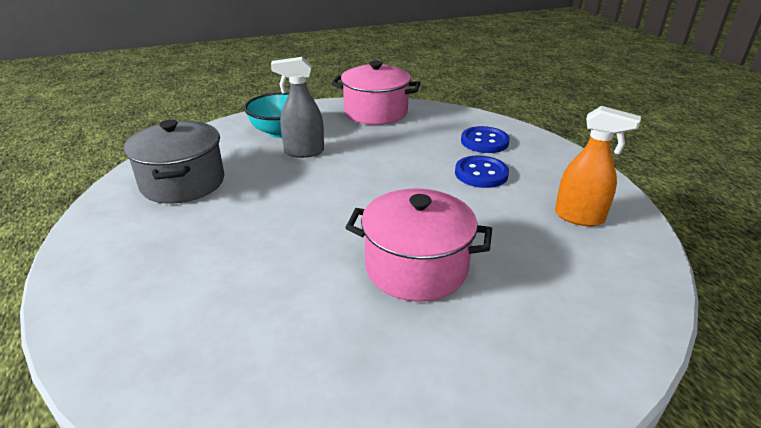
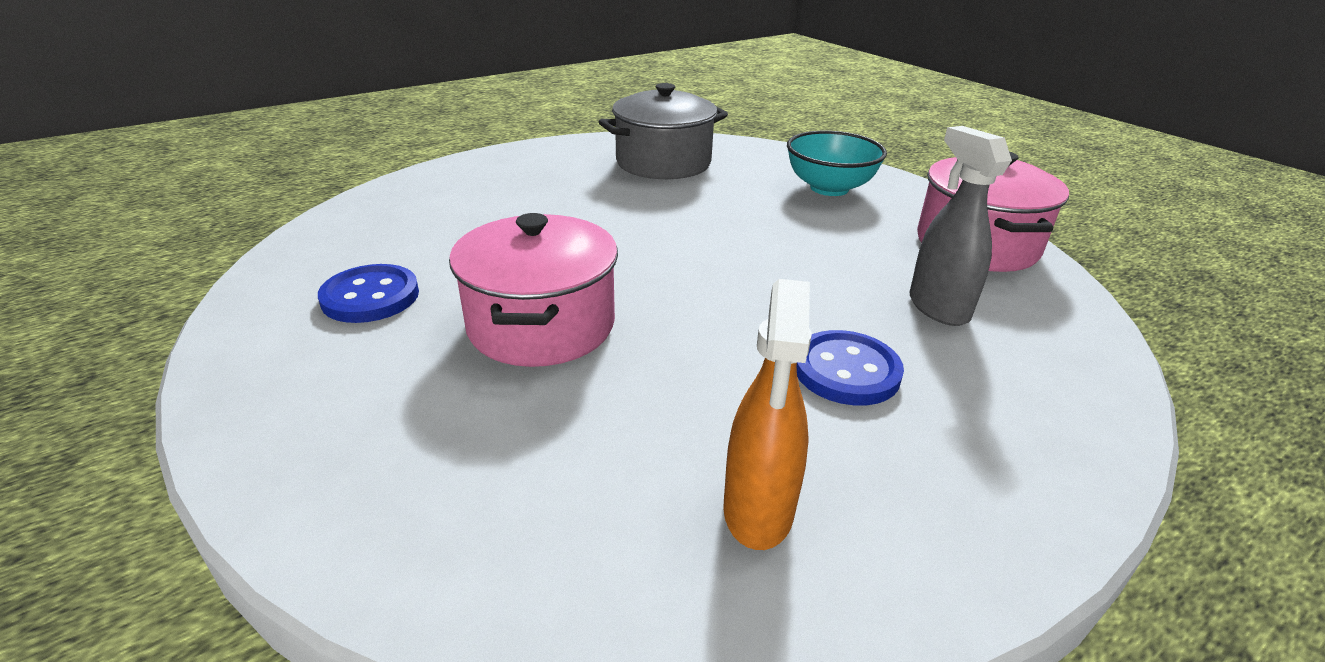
camera: 75 degrees right, 0 degrees up
grey spray bottle [271,57,324,158] -> grey spray bottle moved to [909,126,1012,326]
blue button [461,126,510,153] -> blue button moved to [318,264,419,323]

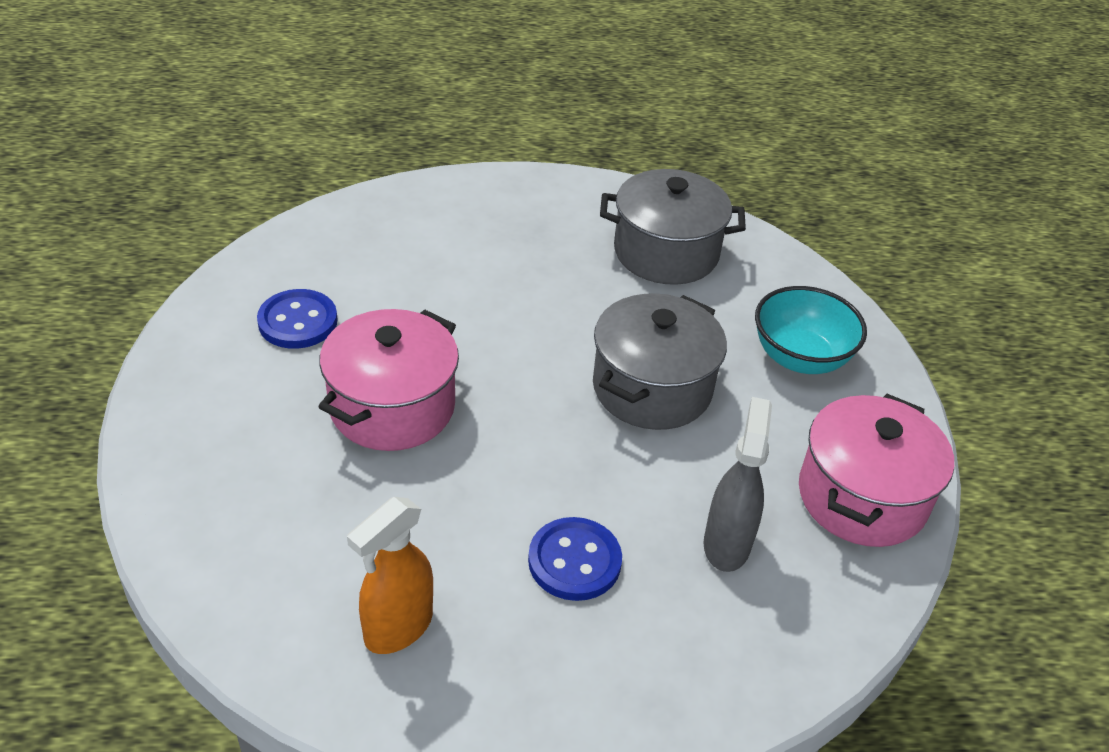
camera: 30 degrees right, 10 degrees up
none -> grey pot [593,294,727,430]

